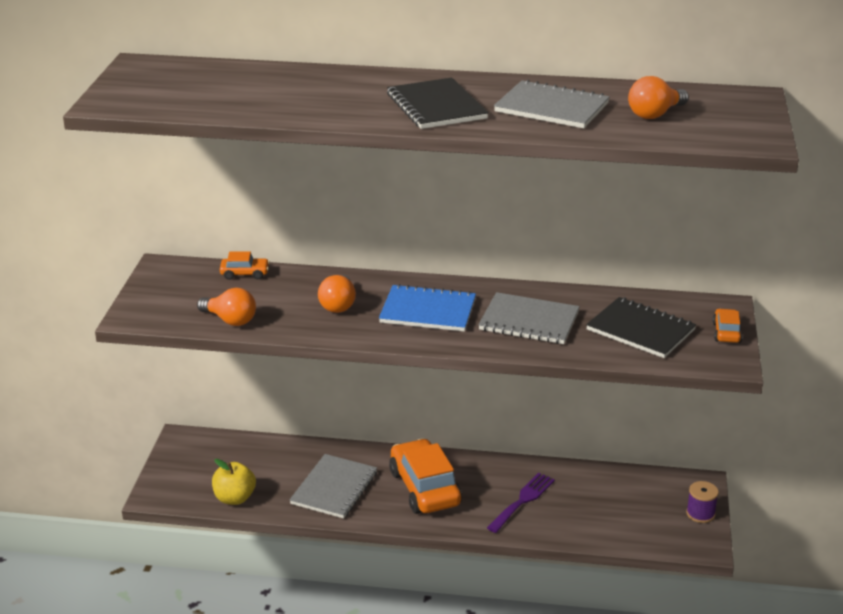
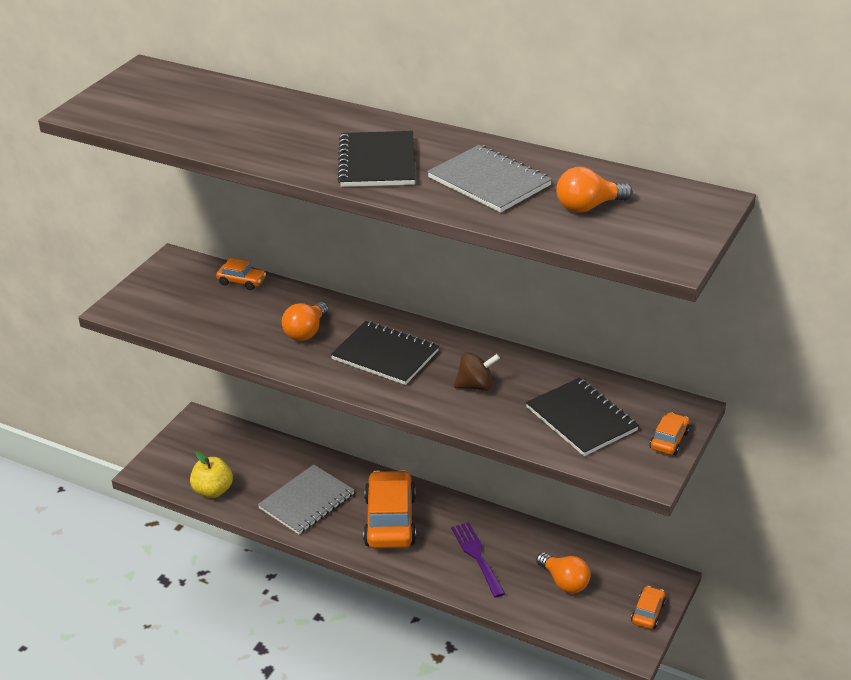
camera: 20 degrees right, 5 degrees up
orange light bulb [197,288,256,326] -> orange light bulb moved to [536,552,590,593]
blue notebook [379,284,476,332] -> black notebook [331,321,439,385]
grey notebook [478,292,580,344] -> brown spinning top [454,352,500,391]
purple fork [487,473,555,533] -> purple fork turned 75 degrees counterclockwise [451,522,505,597]
purple spool [686,481,719,523] -> orange car [631,586,666,629]

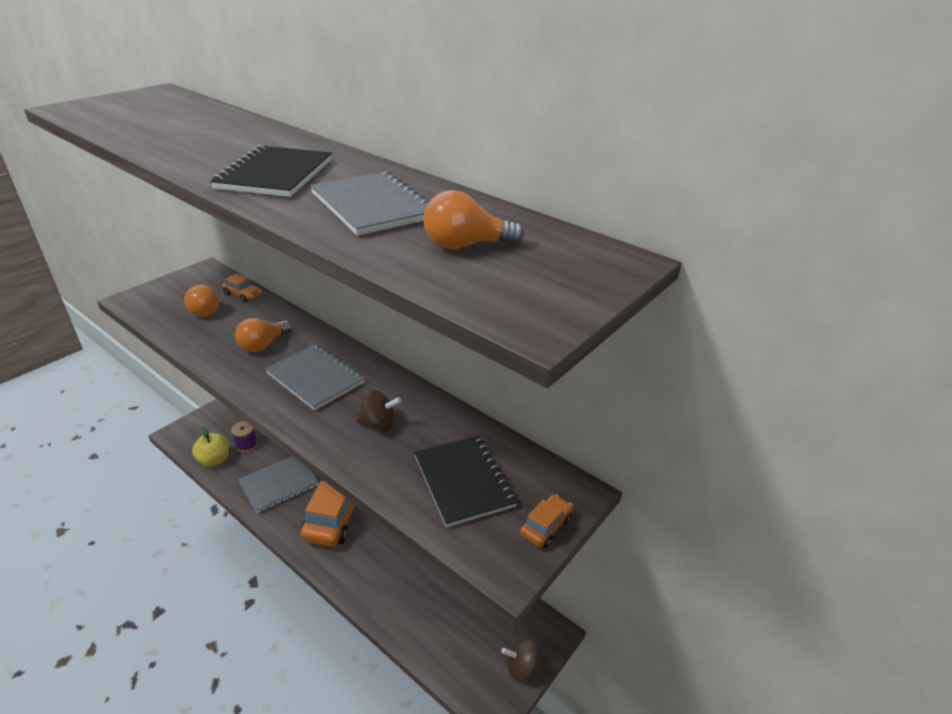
camera: 10 degrees right, 0 degrees up
black notebook [331,321,439,385] -> grey notebook [265,344,365,411]
purple fork [451,522,505,597] -> none
orange light bulb [536,552,590,593] -> orange light bulb moved to [184,285,219,316]
orange car [631,586,666,629] -> brown spinning top [501,636,543,681]
none -> purple spool [231,421,258,452]

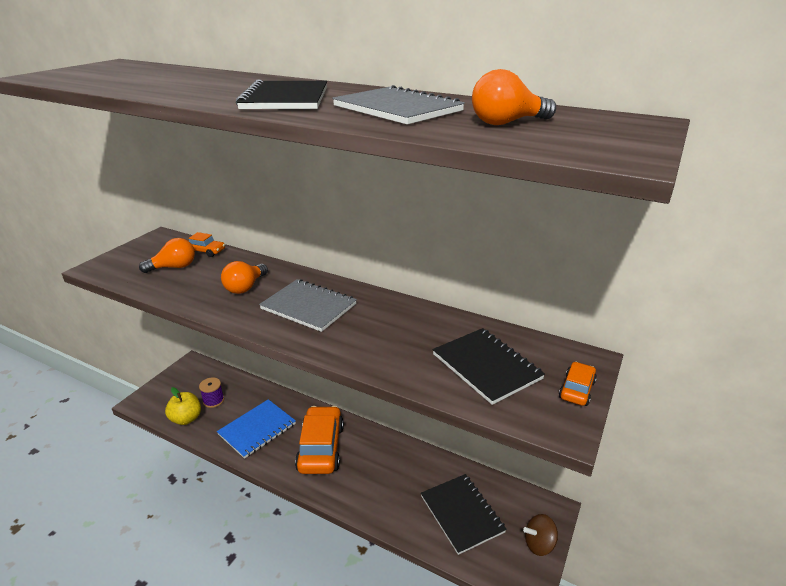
camera: 10 degrees left, 5 degrees down
orange light bulb [184,285,219,316] -> orange light bulb turned 75 degrees counterclockwise [139,238,195,273]
grey notebook [238,456,319,513] -> blue notebook [217,399,296,459]
brown spinning top [357,390,402,431] -> none
none -> black notebook [421,474,507,555]

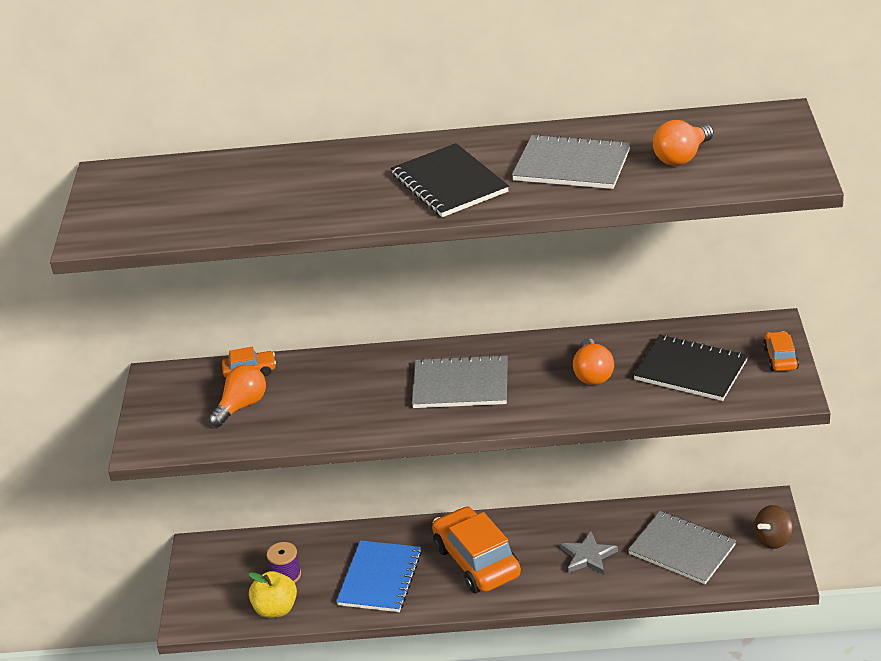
camera: 25 degrees left, 5 degrees up
orange light bulb [221,261,268,294] -> orange light bulb moved to [573,338,614,385]
black notebook [421,474,507,555] -> grey notebook [628,511,736,584]
none -> grey star [560,531,618,575]

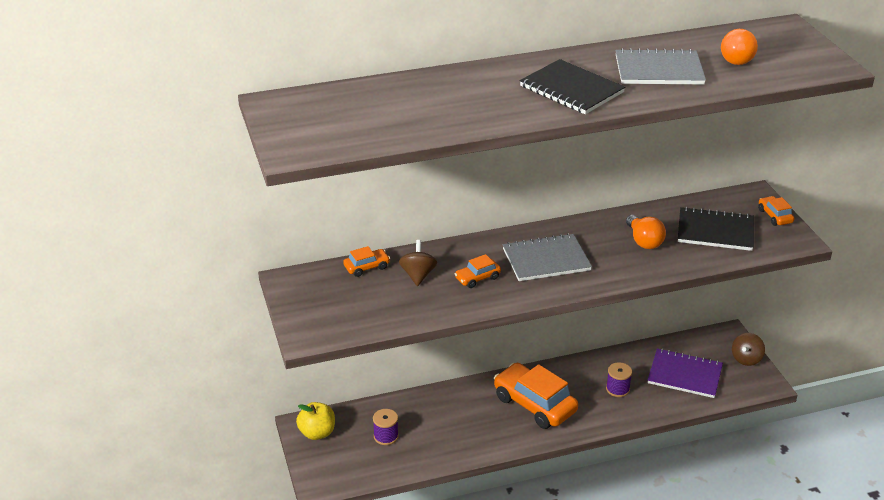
camera: 20 degrees left, 0 degrees up
orange light bulb [209,365,266,427] -> none
yellow apple [249,571,297,618] -> yellow apple moved to [296,402,335,440]
blue notebook [336,540,422,612] -> none
grey star [560,531,618,575] -> purple spool [606,362,632,397]
grey notebook [628,511,736,584] -> purple notebook [648,348,723,398]
none -> brown spinning top [399,240,437,286]
none -> orange car [455,254,501,288]

